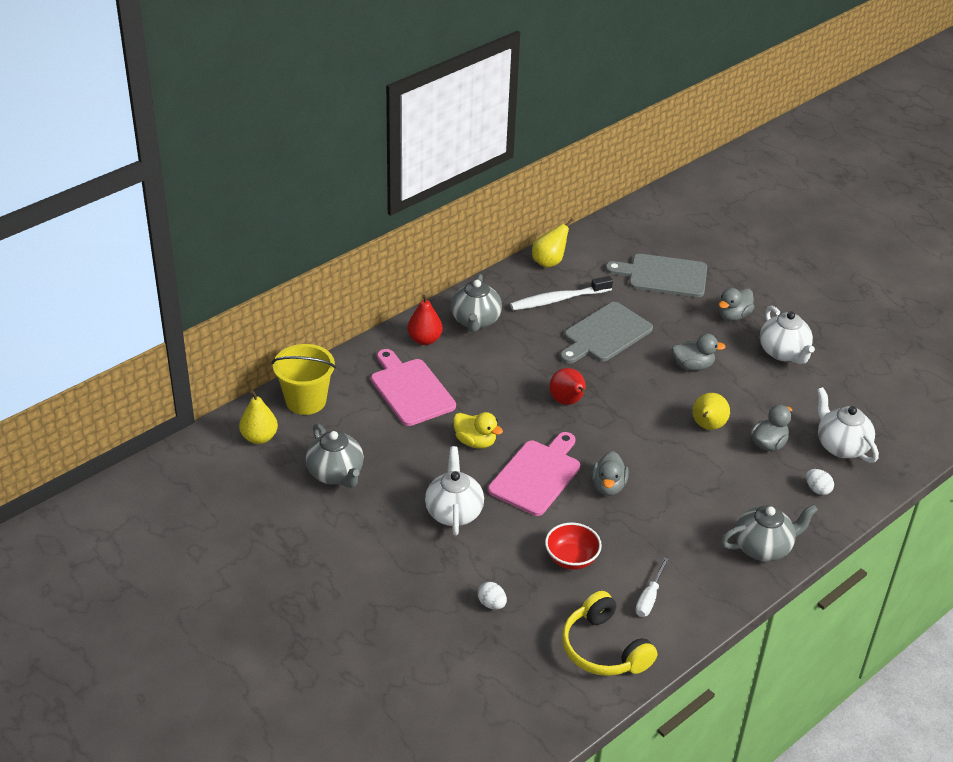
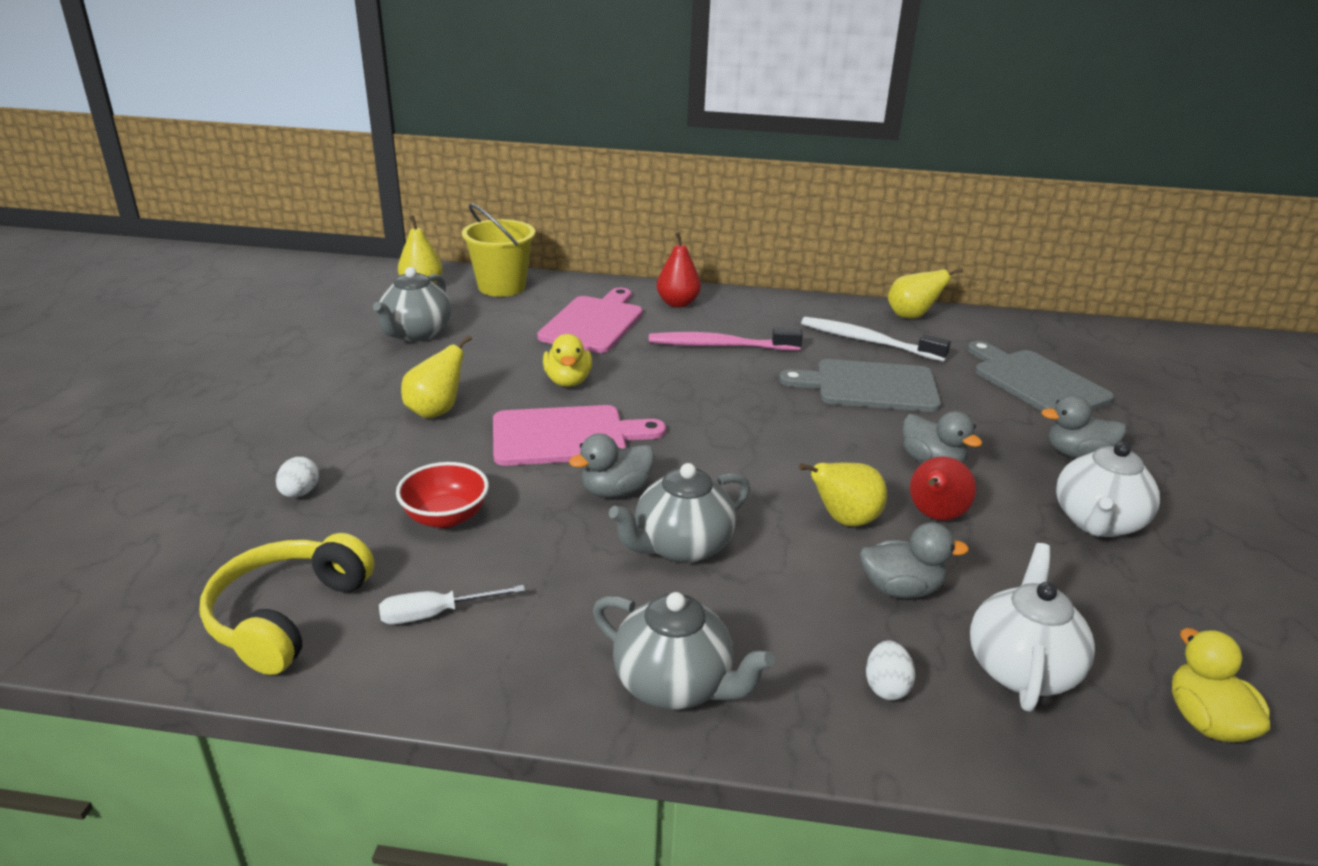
camera: 50 degrees right, 10 degrees down
white teapot [425,446,484,536] -> yellow pear [401,335,472,419]
grey teapot [451,274,502,332] -> grey teapot moved to [609,463,750,563]
red pear [550,368,586,405] -> red pear moved to [910,457,976,521]
none -> pink toothbrush [649,328,803,351]
none -> yellow duck [1172,628,1270,742]

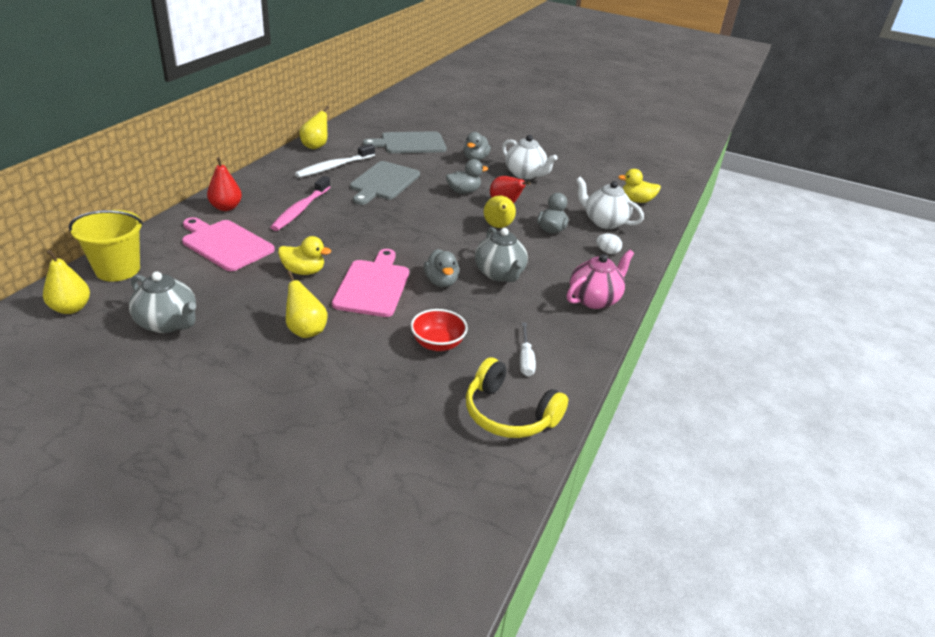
camera: 75 degrees left, 5 degrees up
white egg [276,457,319,497] -> none
grey teapot [593,592,775,709] -> pink teapot [567,250,634,309]

